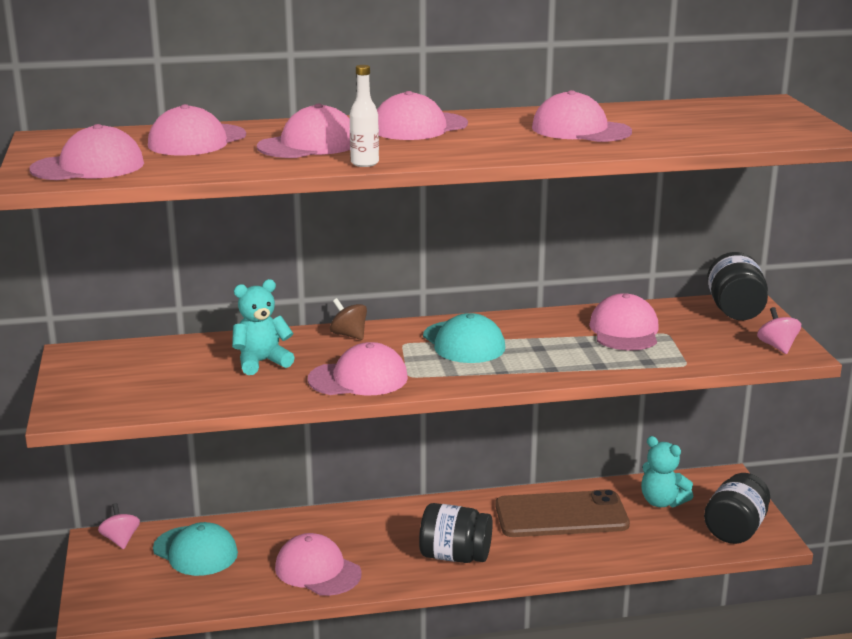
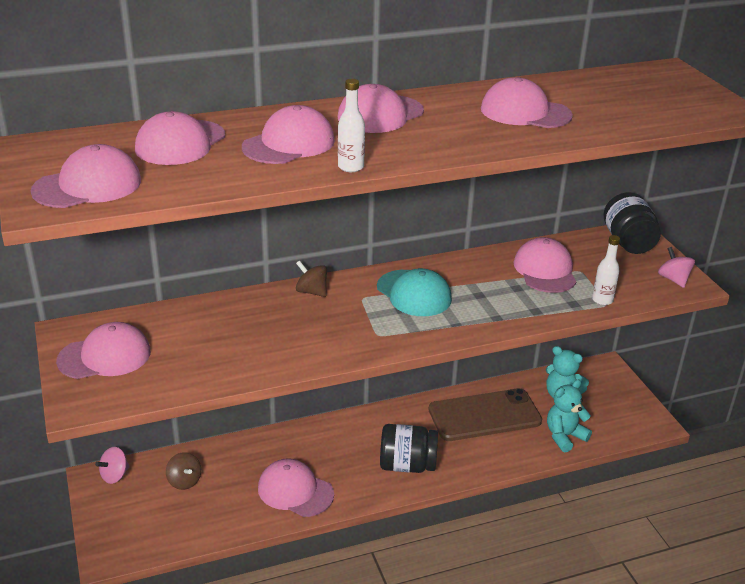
camera: 10 degrees left, 10 degrees up
pink spinning top [98,503,140,549] -> pink spinning top turned 105 degrees counterclockwise [95,447,130,484]
turquoise cap [153,522,238,576] -> brown spinning top [166,452,201,490]
turquoise teddy bear [232,279,295,375] -> turquoise teddy bear moved to [547,380,592,452]
pink cap [308,342,408,395] -> pink cap moved to [56,322,151,379]
black jar [704,473,770,544] -> none
none -> white bottle [592,235,620,305]

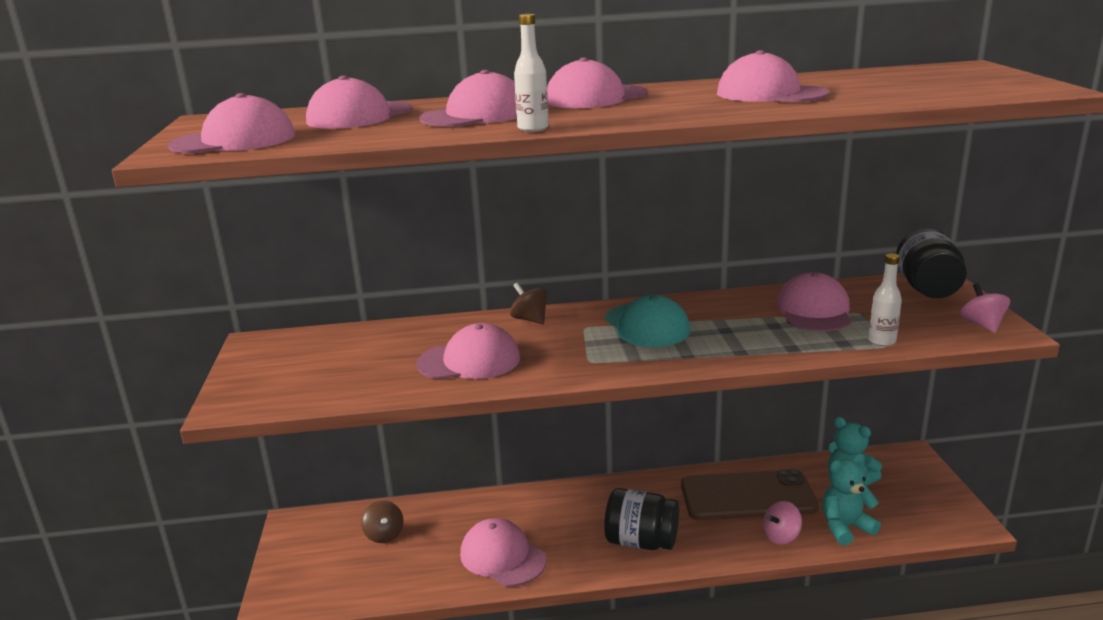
camera: 15 degrees right, 10 degrees down
pink cap [56,322,151,379] -> pink cap moved to [416,323,520,379]
pink spinning top [95,447,130,484] -> pink spinning top moved to [763,501,802,544]

